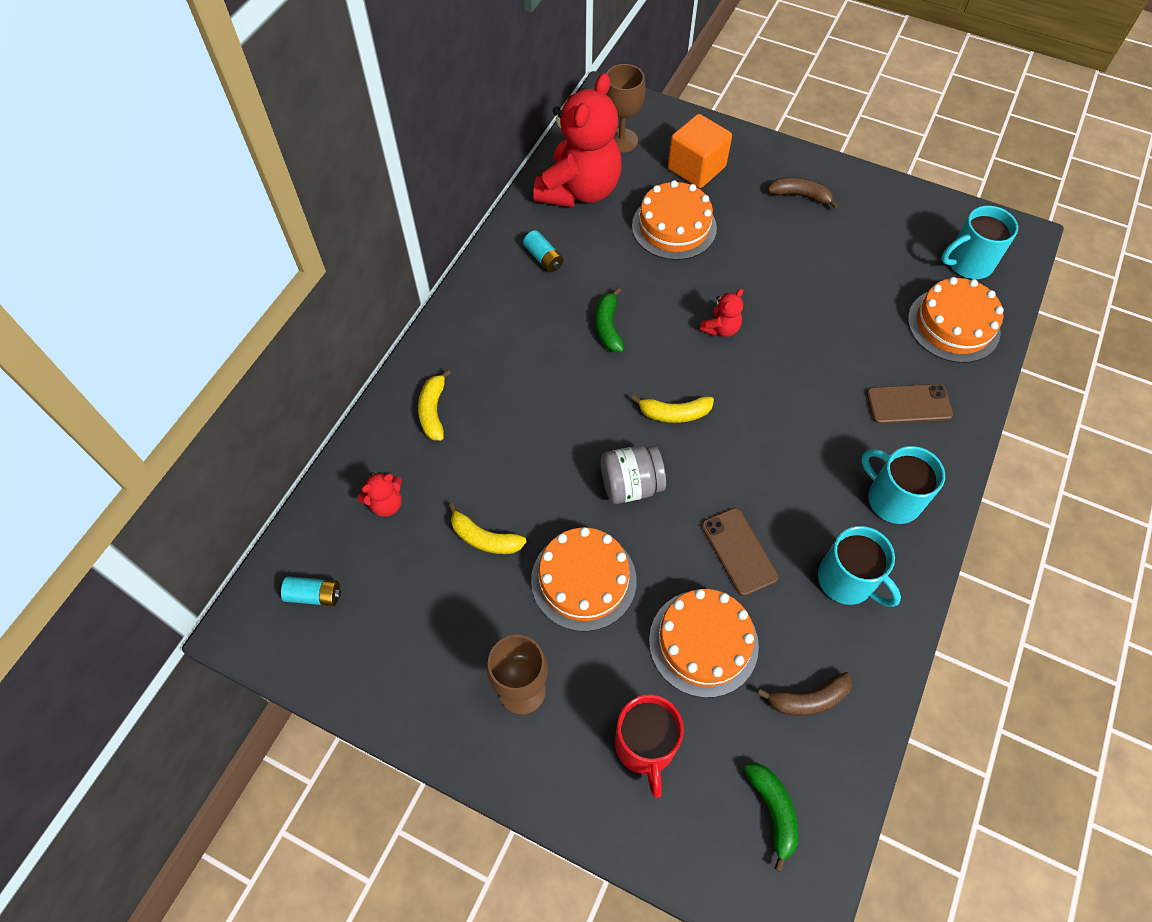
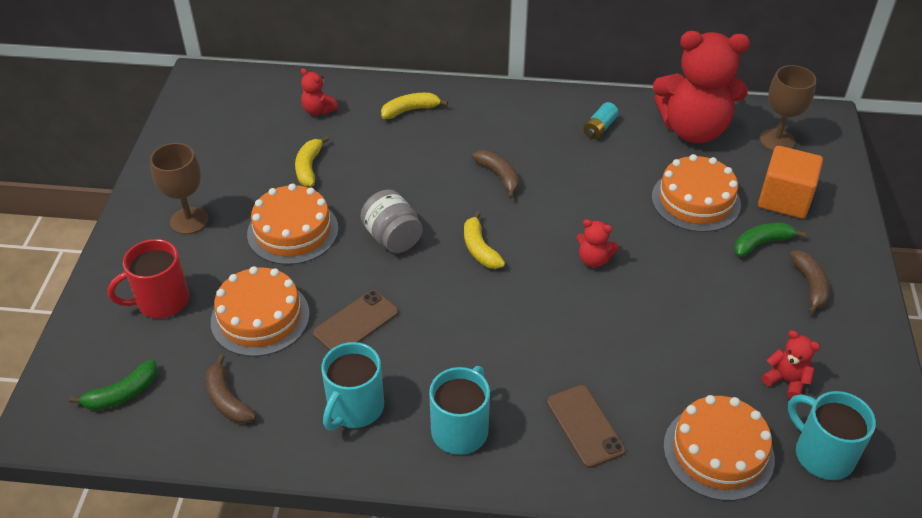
camera: 70 degrees right, 15 degrees down
turquoise battery [281,576,341,606] -> none
green banana [595,287,624,352] -> green banana moved to [734,223,806,257]
none -> brown banana [472,150,520,199]
none -> red teddy bear [762,330,820,399]

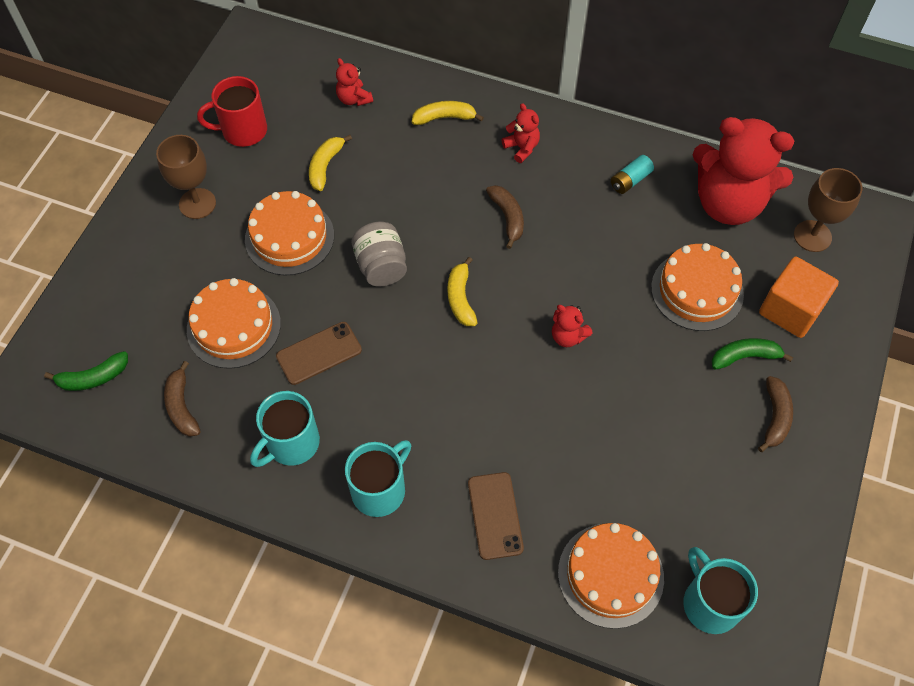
camera: 15 degrees right, 15 degrees up
red mug [107,239,189,318] -> red mug moved to [197,76,267,147]
red teddy bear [762,330,820,399] -> red teddy bear moved to [501,103,540,163]

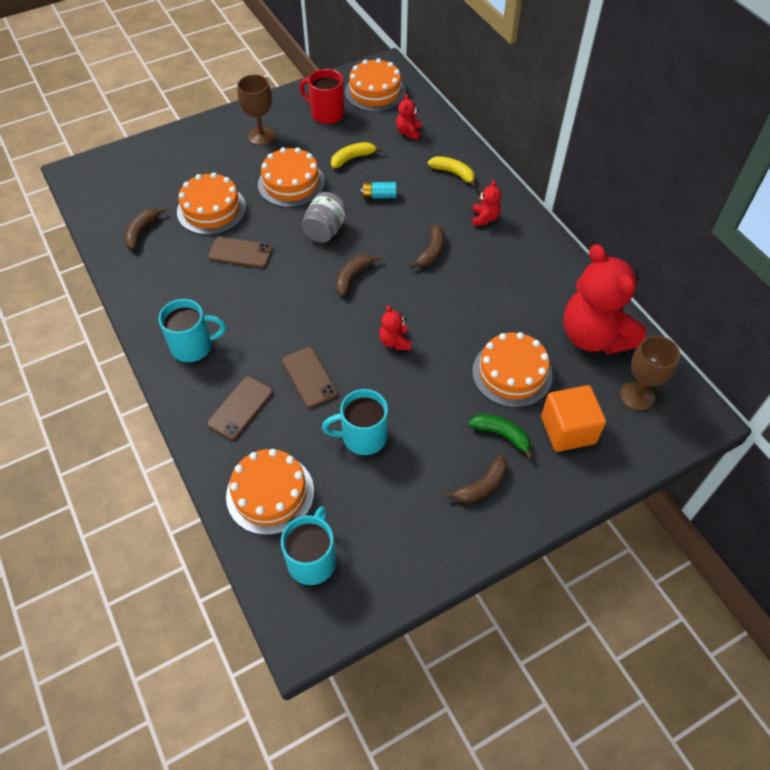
camera: 40 degrees right, 5 degrees down
green banana [44,351,128,391] -> none
turquoise mug [250,391,320,467] -> turquoise mug moved to [322,389,388,455]
yellow banana [448,257,478,326] -> brown banana [335,255,381,296]
turquoise battery [611,155,654,194] -> turquoise battery moved to [361,182,396,199]
none -> brown phone [282,347,338,408]
none -> orange cake [345,58,406,112]

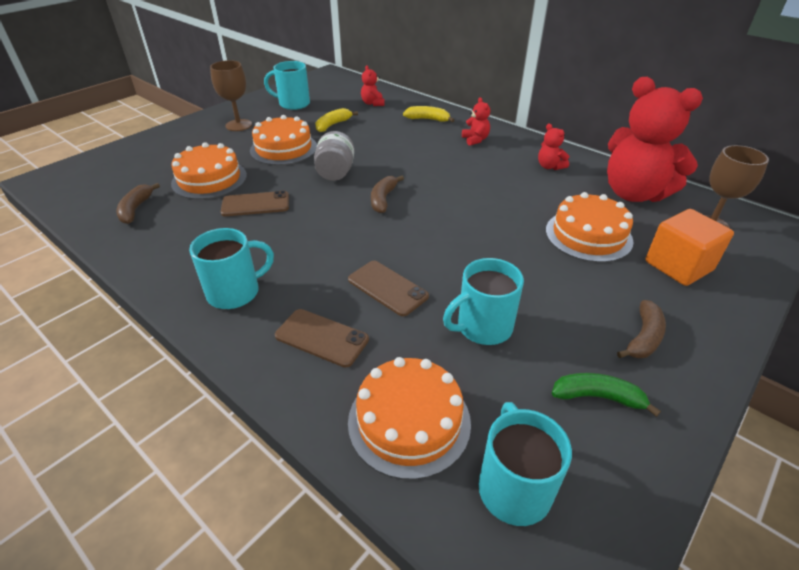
camera: 20 degrees left, 15 degrees down
brown phone [207,376,273,440] -> brown phone turned 75 degrees counterclockwise [275,309,369,367]
red mug [299,69,345,124] -> turquoise mug [264,61,310,110]
orange cake [345,58,406,112] -> none
turquoise battery [361,182,396,199] -> none
red teddy bear [379,305,411,350] -> red teddy bear moved to [538,123,569,170]
brown banana [410,224,444,268] -> none
green banana [468,414,533,459] -> green banana moved to [552,373,661,417]

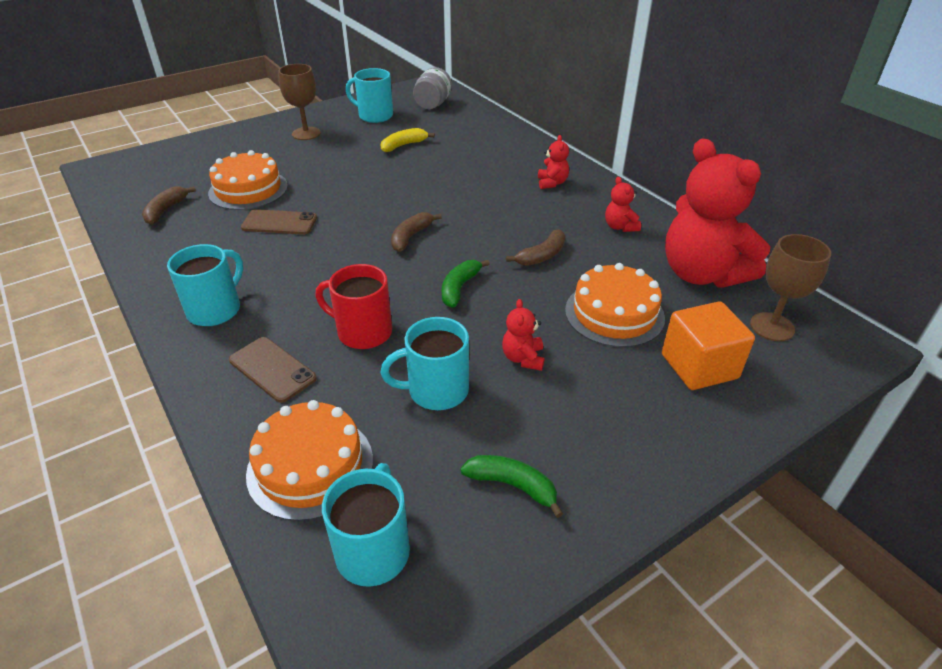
camera: 15 degrees right, 0 degrees up
turquoise mug [189,228,274,309] -> turquoise mug turned 45 degrees counterclockwise [167,244,243,326]
orange cake [250,115,317,165] -> none
grey jar [314,131,355,181] -> grey jar moved to [413,67,452,109]
brown phone [348,261,429,316] -> red mug [315,264,392,349]
red teddy bear [361,65,385,106] -> red teddy bear moved to [502,299,544,371]
yellow banana [403,106,454,122] -> none
brown banana [617,300,666,358] -> brown banana moved to [506,229,565,266]
none -> green banana [442,260,490,307]

